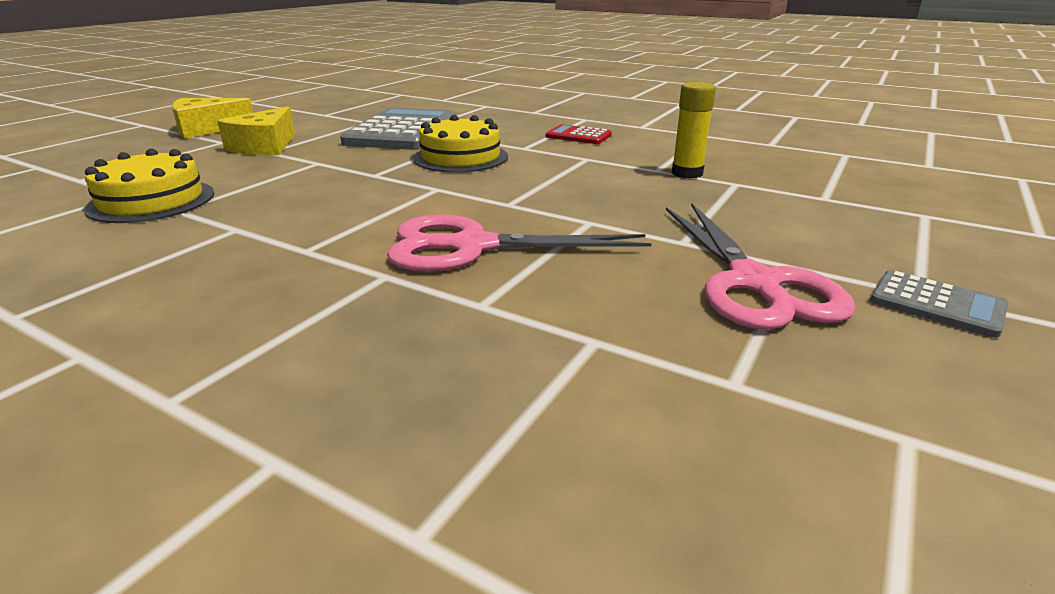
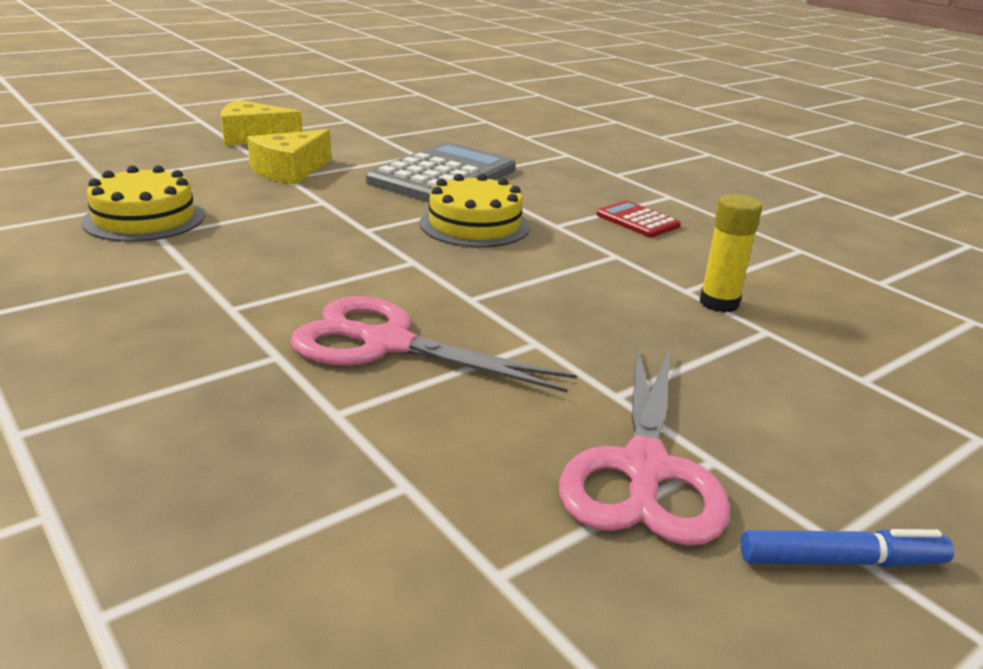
camera: 20 degrees right, 0 degrees up
grey calculator [870,270,1008,338] -> blue marker [741,529,954,567]

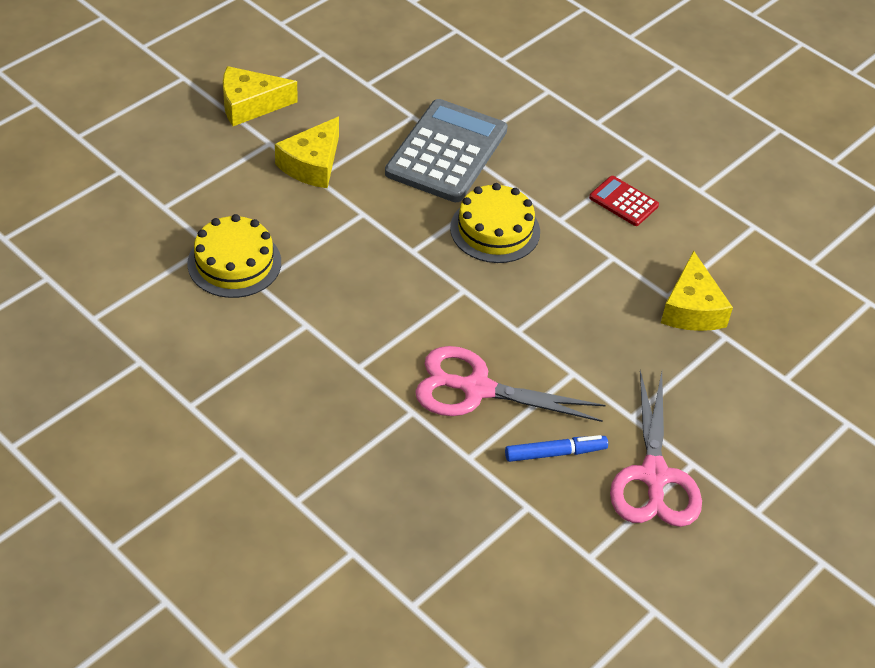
camera: 10 degrees left, 20 degrees up
yellow glue stick [700,194,762,313] -> yellow cheese [661,251,733,331]
blue marker [741,529,954,567] -> blue marker moved to [505,435,608,462]

